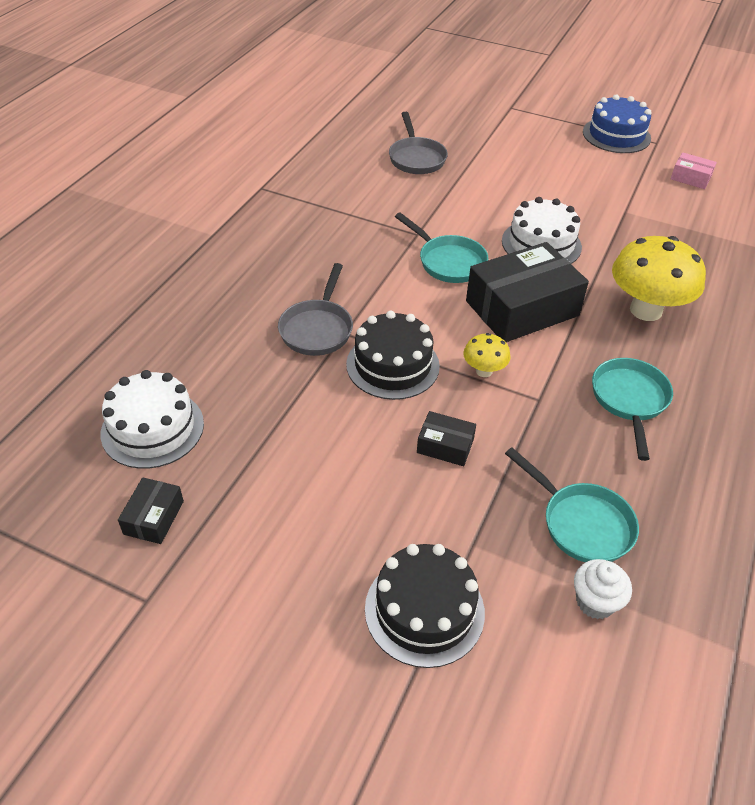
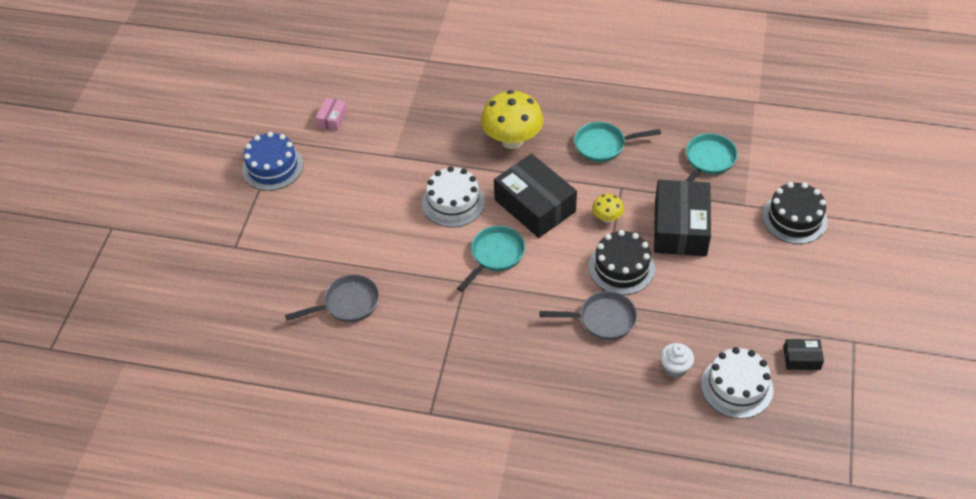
camera: 100 degrees left, 5 degrees up
black box [417,411,476,466] -> black box [654,180,711,256], size x2.18
white cupcake [574,559,632,619] -> white cupcake moved to [660,343,694,378]

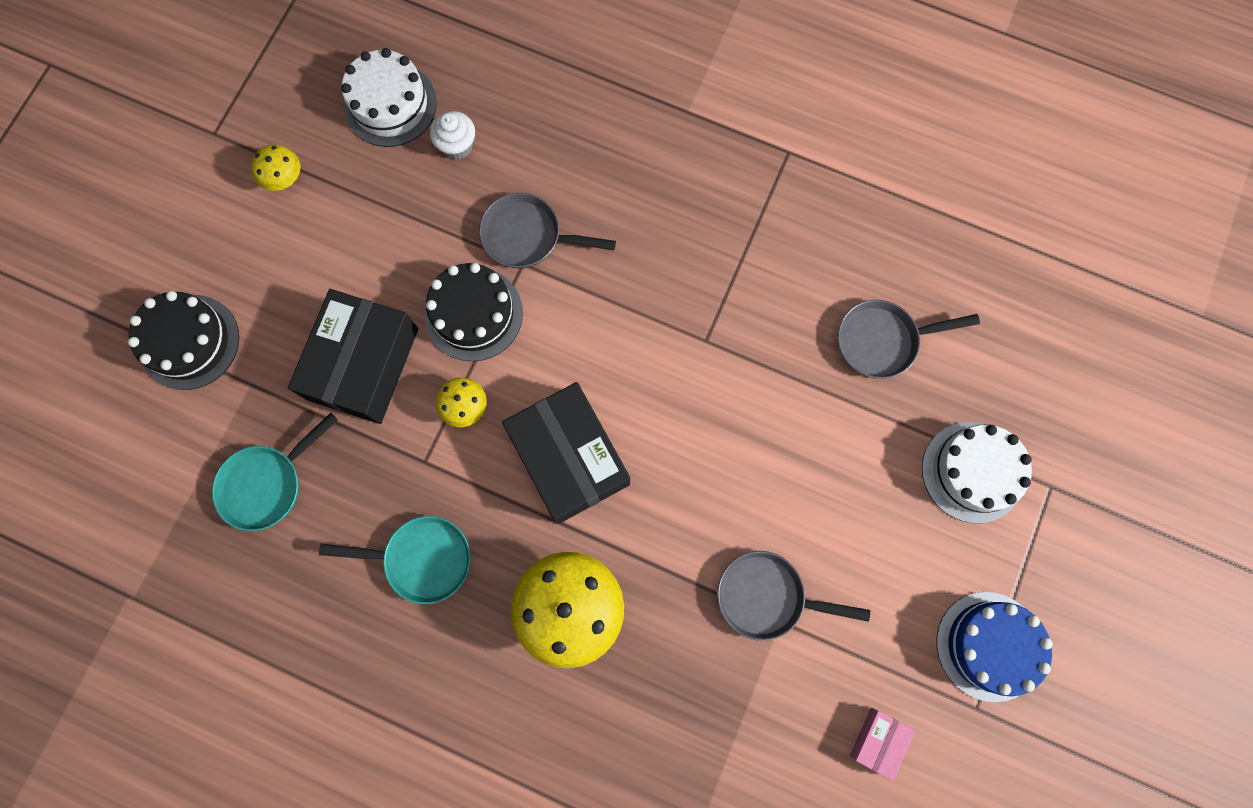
camera: 170 degrees left, 25 degrees up
white cake [422,166,485,227] -> white cake moved to [922,422,1032,523]
turquoise pan [457,226,525,292] -> none
black box [783,339,824,370] -> none
none -> yellow mushroom [251,145,300,191]
none -> grey pan [717,551,870,641]

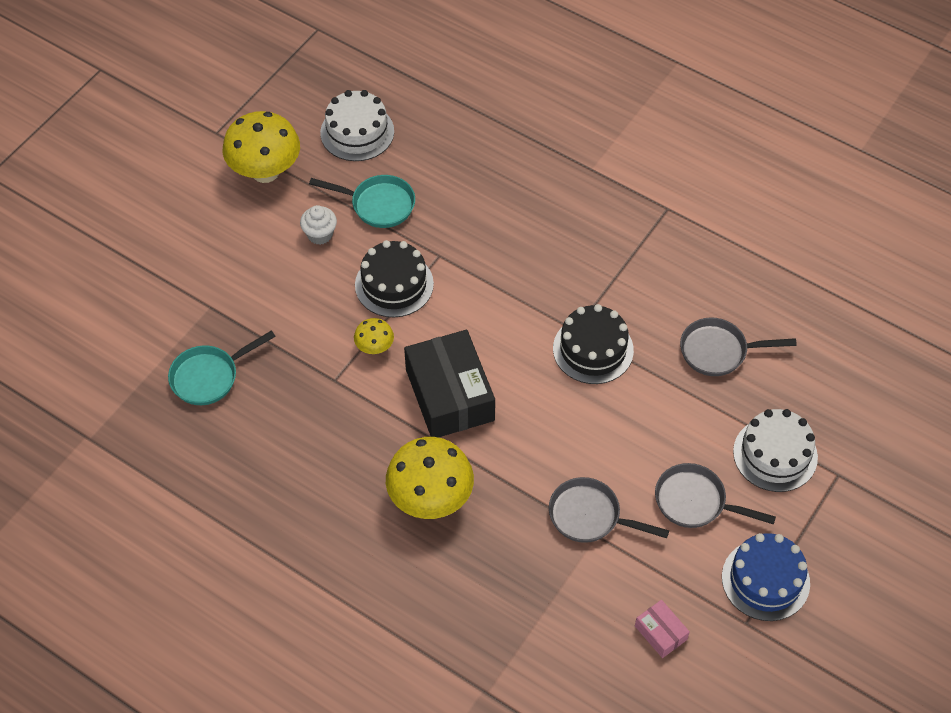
camera: 10 degrees right, 20 degrees down
black cake [128,291,239,390] -> black cake moved to [553,304,634,384]
yellow mushroom [251,145,300,191] -> yellow mushroom [223,111,300,183], size x2.06
black box [288,289,418,424] -> none
turquoise pan [319,516,471,604] -> turquoise pan moved to [309,175,415,228]
white cupcake [430,111,475,160] -> white cupcake moved to [300,205,337,245]
grey pan [479,193,616,269] -> grey pan moved to [655,463,776,528]
pink box [850,708,915,781] -> pink box turned 75 degrees counterclockwise [635,600,690,658]

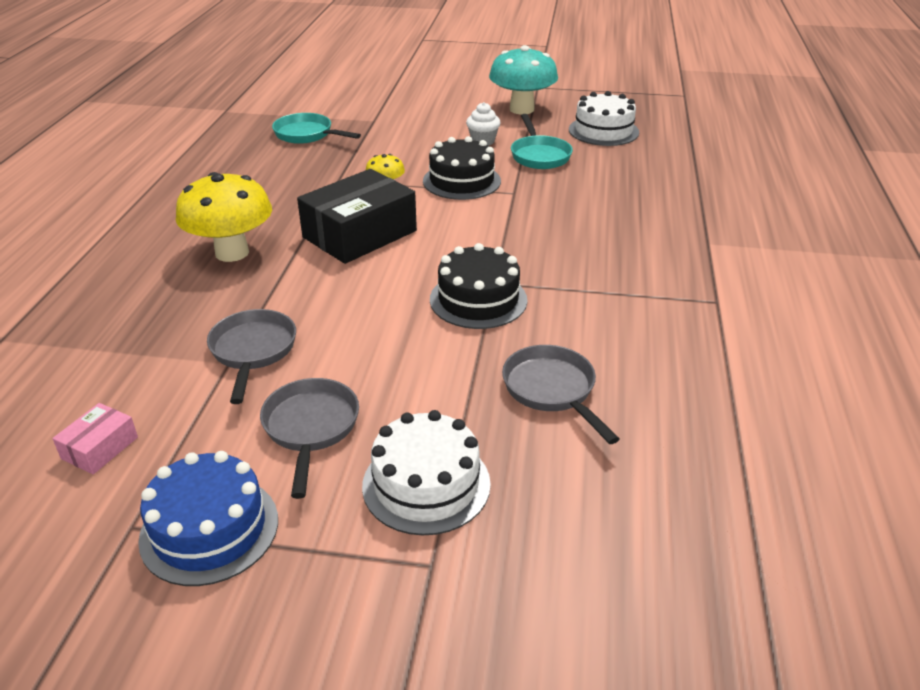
camera: 65 degrees right, 20 degrees down
yellow mushroom [223,111,300,183] -> turquoise mushroom [489,45,558,115]

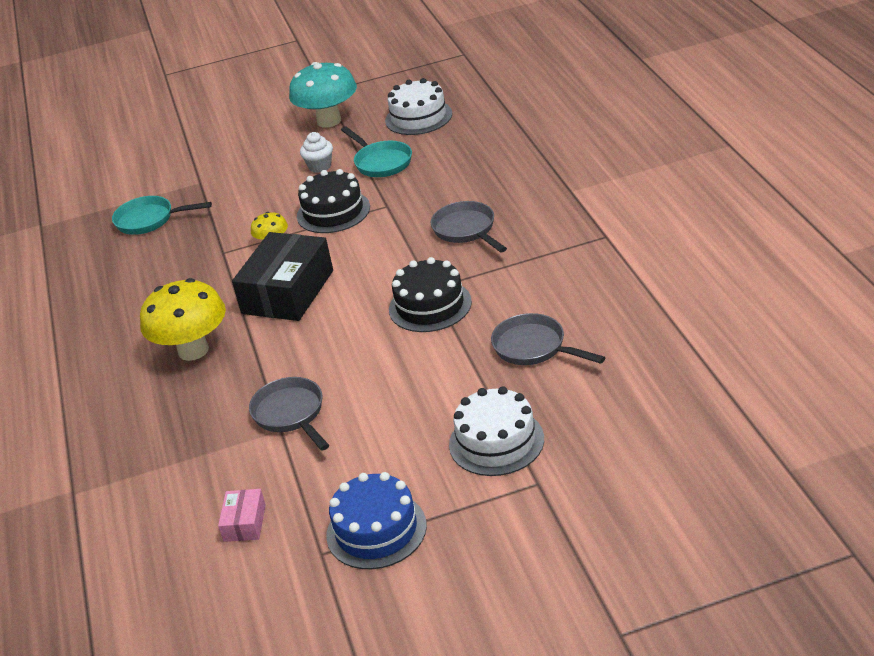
camera: 20 degrees left, 0 degrees up
grey pan [260,378,359,499] -> grey pan moved to [431,201,507,253]

